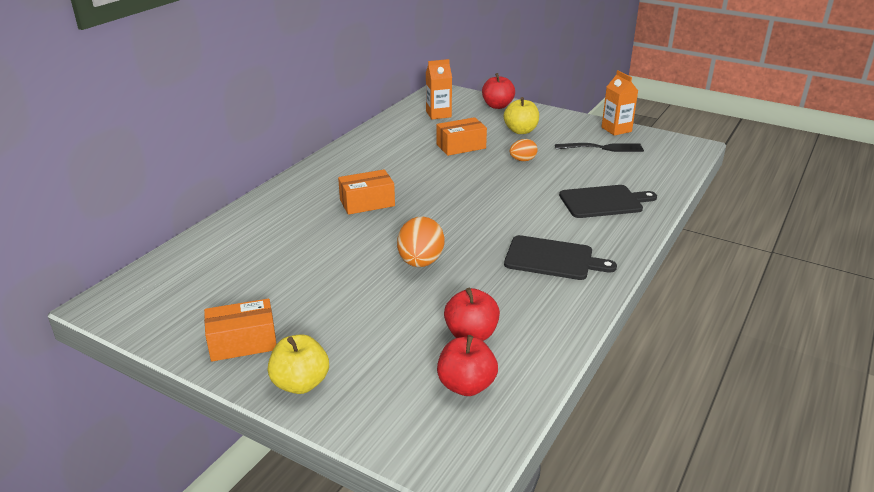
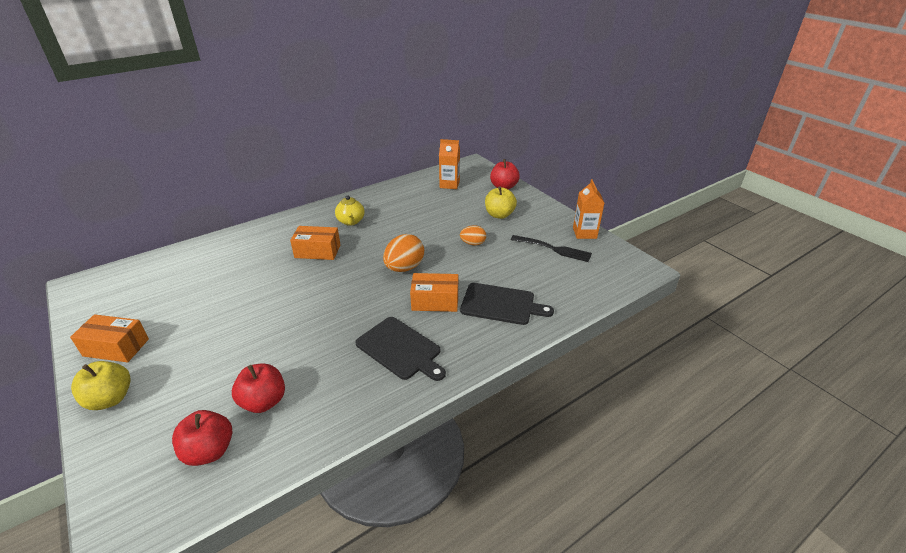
camera: 25 degrees right, 5 degrees up
orange egg [397,216,445,267] -> orange egg moved to [383,234,424,272]
orange box [437,117,487,156] -> orange box moved to [410,273,458,312]
none -> yellow teapot [335,195,365,226]

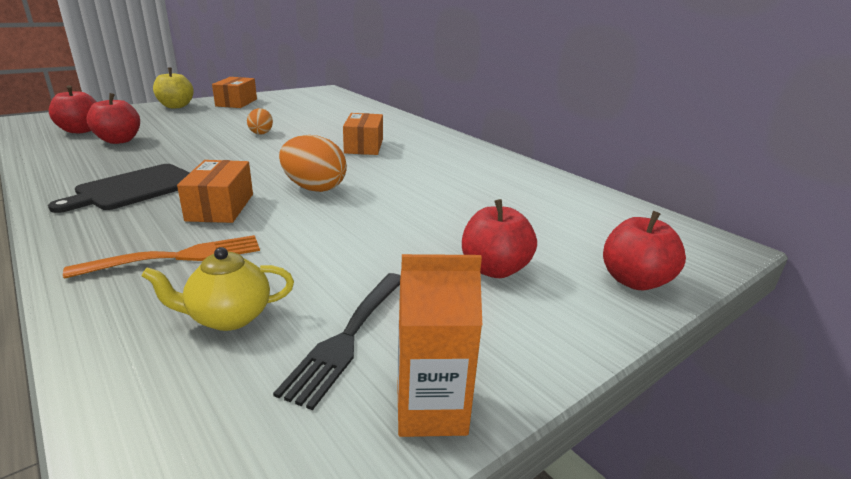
camera: 85 degrees right, 10 degrees down
yellow teapot [335,195,365,226] -> yellow teapot moved to [142,247,294,331]
orange carton [439,139,460,189] -> none
orange egg [460,225,486,246] -> orange egg moved to [247,108,273,135]
black cutting board [460,283,554,325] -> orange fork [63,235,260,279]
yellow apple [485,186,517,219] -> red apple [462,199,537,278]

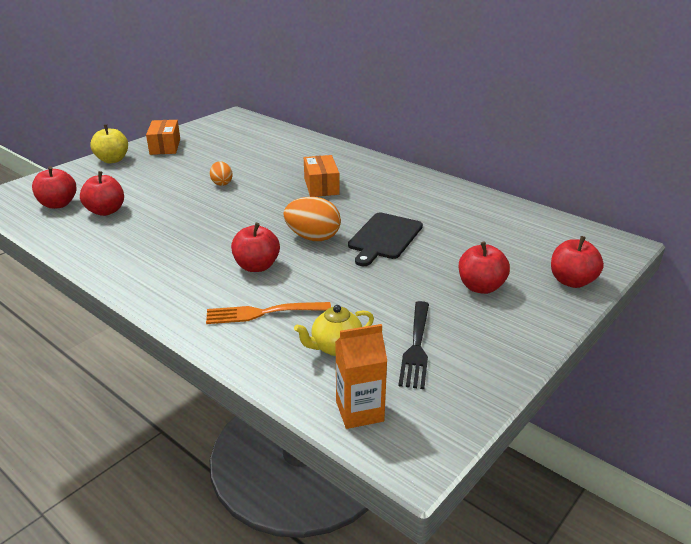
camera: 10 degrees left, 5 degrees up
black cutting board [48,164,190,213] -> black cutting board moved to [348,213,423,266]
orange fork [63,235,260,279] -> orange fork turned 150 degrees counterclockwise [206,302,331,324]
orange box [177,160,253,223] -> red apple [231,223,280,272]
orange carton [397,254,482,437] -> orange carton moved to [335,324,387,429]

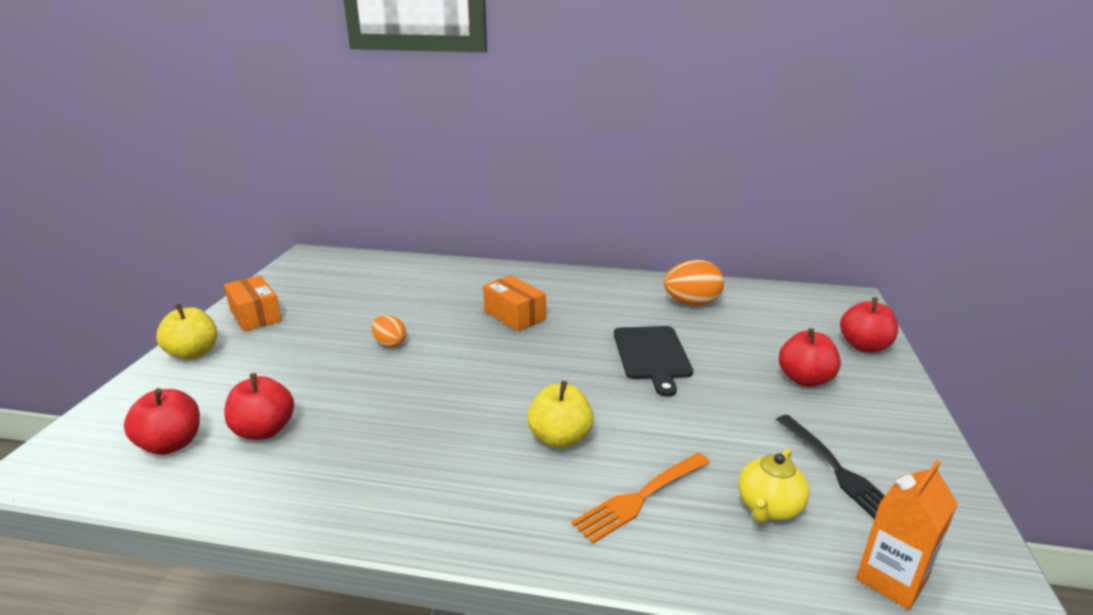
camera: 30 degrees left, 5 degrees down
red apple [231,223,280,272] -> yellow apple [527,381,594,449]
orange egg [284,197,341,241] -> orange egg moved to [664,260,724,305]

